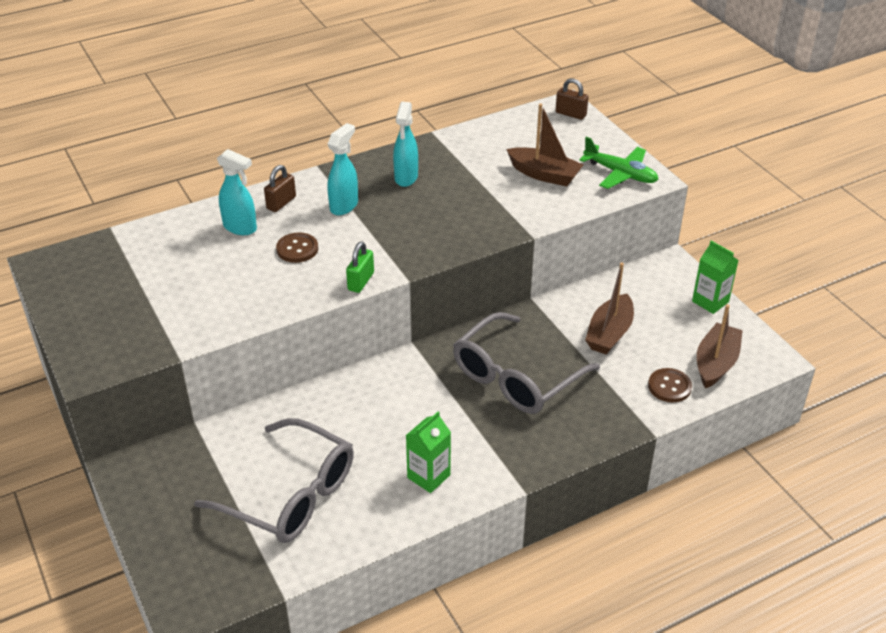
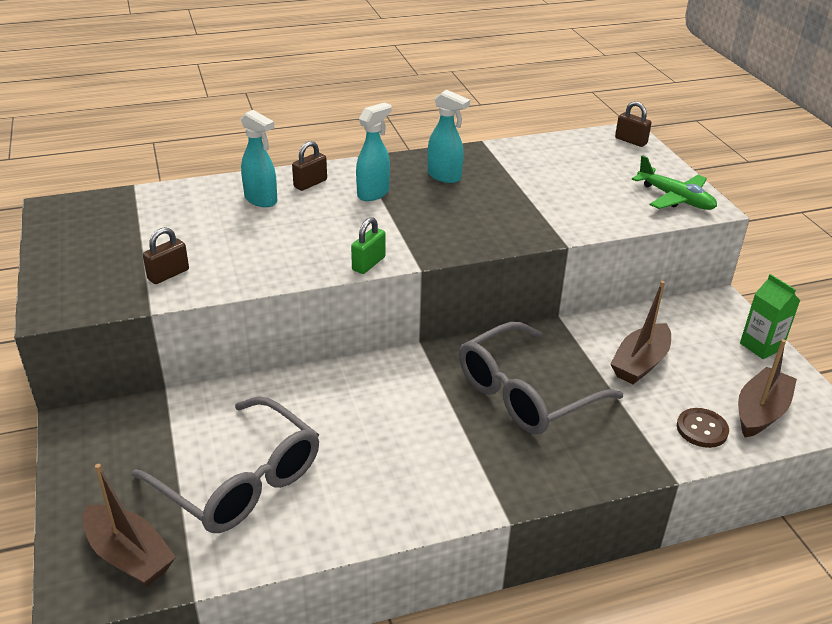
camera: 10 degrees right, 5 degrees down
brown button [276,232,318,263] -> none
turquoise spray bottle [393,102,418,187] -> turquoise spray bottle turned 75 degrees counterclockwise [427,90,470,183]
green carton [406,411,451,493] -> none
brown boat [506,103,583,186] -> brown boat moved to [82,464,176,586]
none -> brown padlock [143,227,189,284]

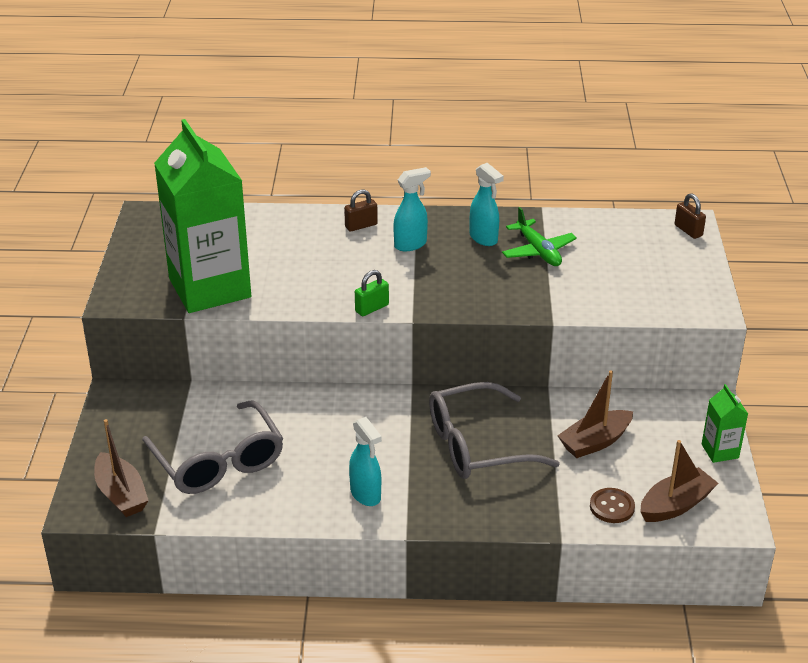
camera: 20 degrees right, 0 degrees up
brown padlock [143,227,189,284] -> green carton [154,119,251,313]
turquoise spray bottle [241,110,277,207] -> turquoise spray bottle moved to [349,417,382,506]
green plane [632,155,717,210] -> green plane moved to [502,207,577,266]

